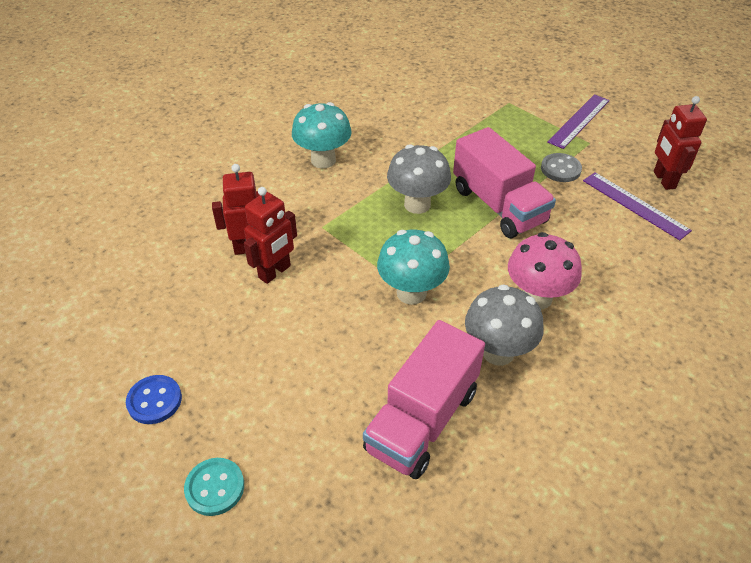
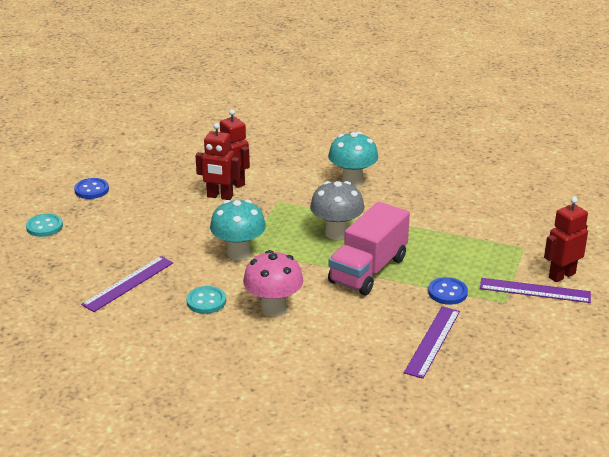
camera: 65 degrees right, 15 degrees down
pink truck [363,320,485,479] -> purple ruler [81,256,173,312]
grey mushroom [465,284,544,366] -> turquoise button [186,286,226,314]
grey button [541,153,582,182] -> blue button [428,277,468,305]
red robot [654,96,707,190] -> red robot moved to [544,197,588,282]

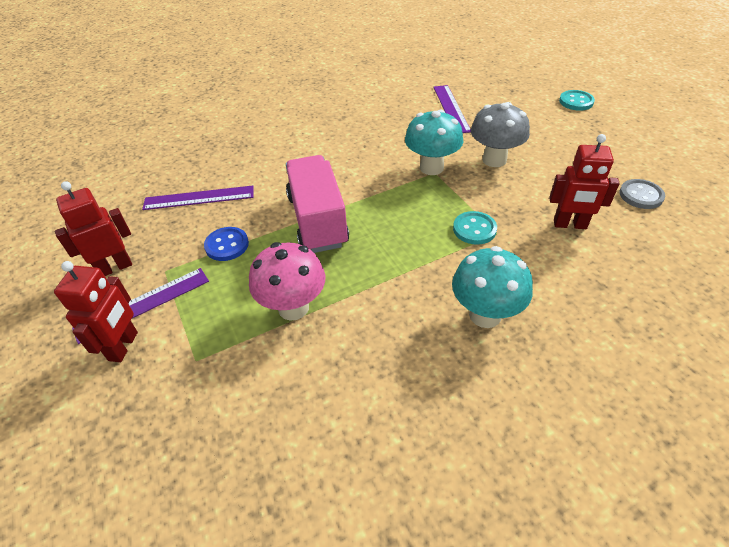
camera: 135 degrees right, 15 degrees up
blue button [74,178,109,199] -> none
turquoise button [186,286,226,314] -> turquoise button moved to [453,211,497,245]
red robot [195,123,240,200] -> red robot moved to [55,181,132,276]
pink mushroom [243,250,304,317] -> pink mushroom moved to [249,242,325,320]
grey mushroom [310,181,364,240] -> grey mushroom moved to [471,102,530,167]
purple ruler [404,306,460,379] -> purple ruler turned 75 degrees counterclockwise [142,186,254,210]
none -> grey button [619,179,665,209]

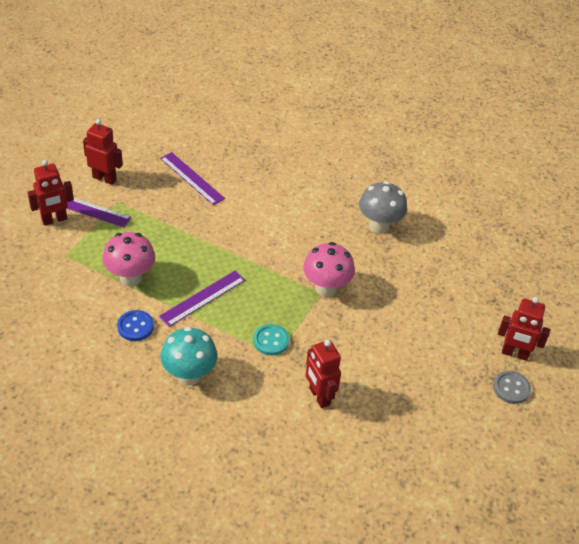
camera: 50 degrees right, 0 degrees up
blue button [204,227,249,261] -> blue button moved to [117,310,154,341]
pink truck [286,155,349,253] -> none
turquoise mushroom [405,110,463,175] -> pink mushroom [303,242,355,297]
purple ruler [433,85,471,133] -> purple ruler moved to [159,271,245,327]
grey mushroom [471,102,530,167] -> grey mushroom moved to [359,181,407,234]
turquoise button [559,90,595,111] -> red robot [498,297,550,361]
grey button [619,179,665,209] -> grey button moved to [493,371,531,404]

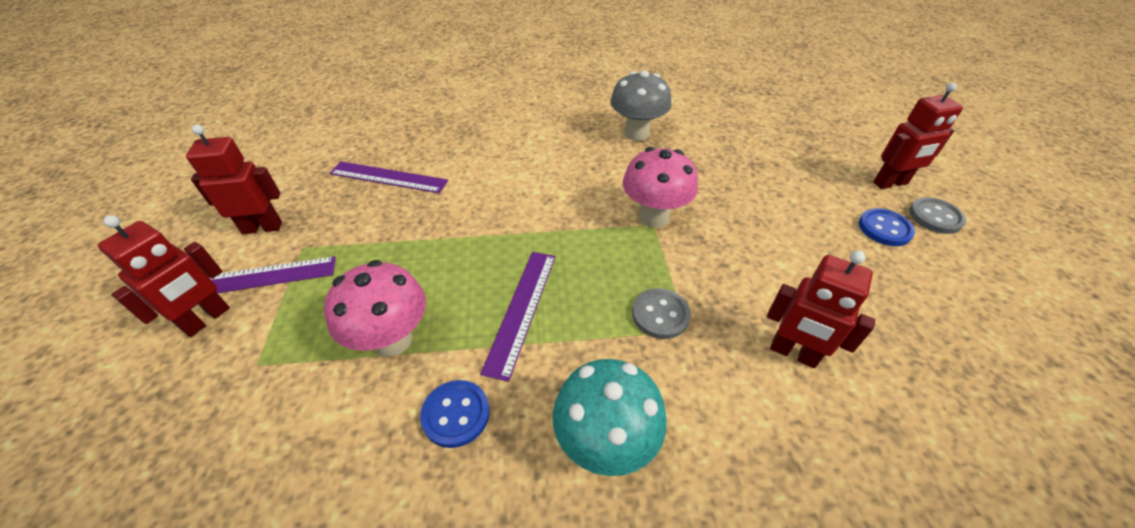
camera: 30 degrees left, 0 degrees up
turquoise button [253,324,289,355] -> grey button [632,288,691,339]
none -> blue button [859,208,915,246]

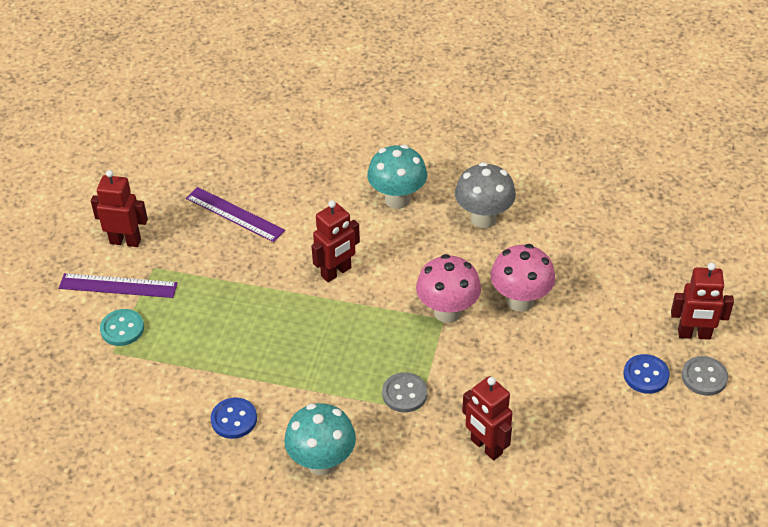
camera: 20 degrees right, 0 degrees up
red robot [98,215,230,337] -> red robot moved to [311,200,360,282]
pink mushroom [324,260,426,357] -> pink mushroom moved to [491,244,555,312]
purple ruler [480,252,555,382] -> none
none -> turquoise button [100,309,144,346]
none -> turquoise mushroom [367,145,427,209]

